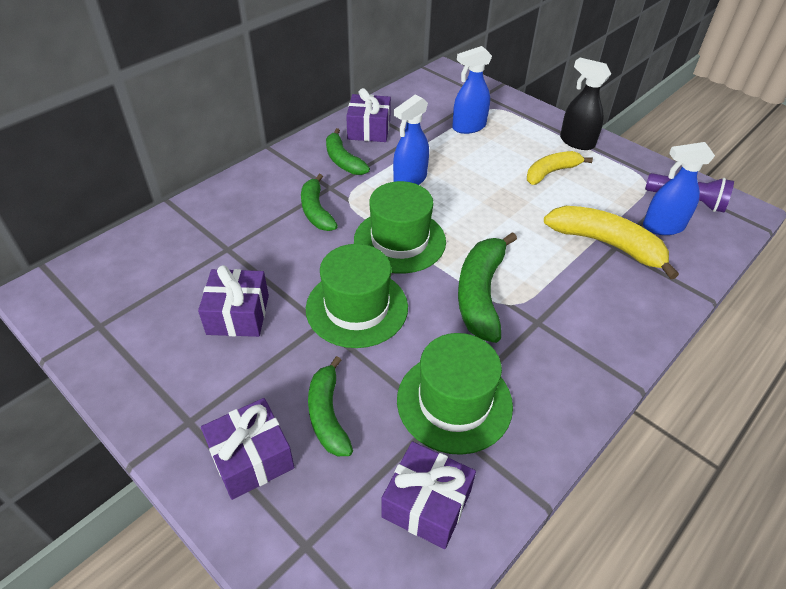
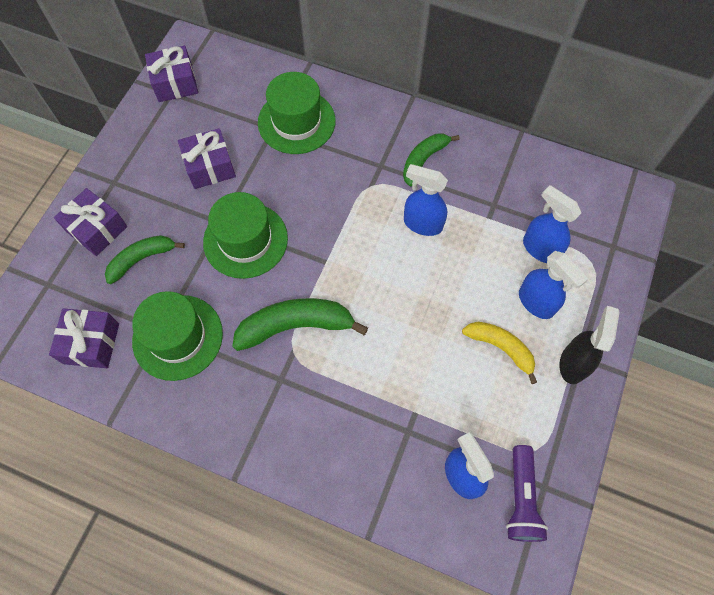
camera: 70 degrees right, 20 degrees up
green banana [301,174,338,231] -> none
purple gift [346,88,391,142] -> purple gift moved to [145,46,198,102]
green hat [354,181,446,273] -> green hat moved to [258,72,336,154]
yellow banana [544,206,679,279] -> none
none -> blue spray bottle [519,251,588,319]

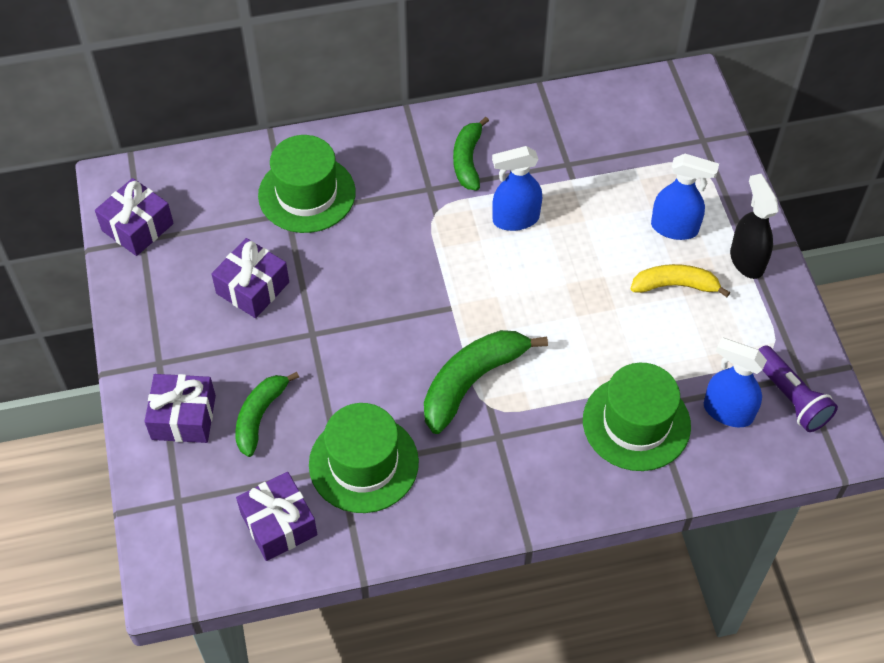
camera: 35 degrees left, 10 degrees down
green hat [203,192,288,279] -> green hat moved to [583,363,691,471]
blue spray bottle [523,185,581,263] -> none

